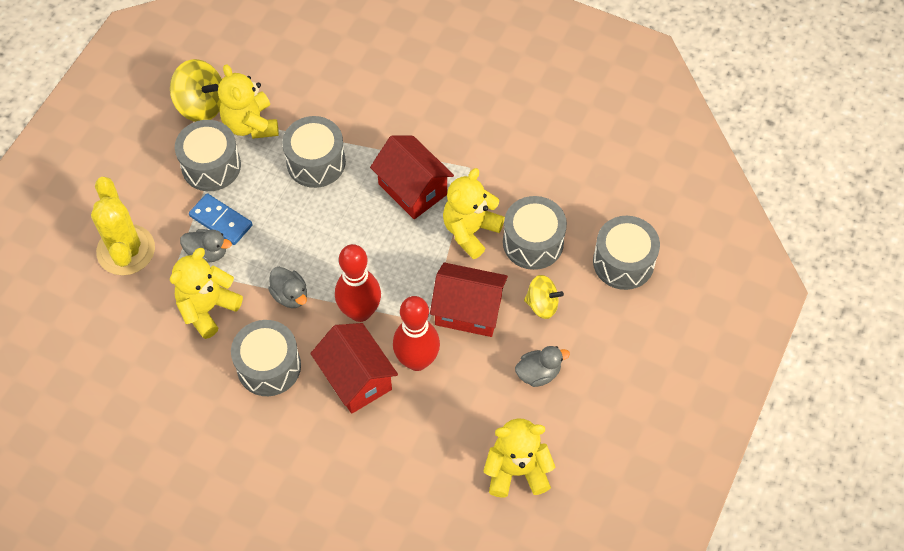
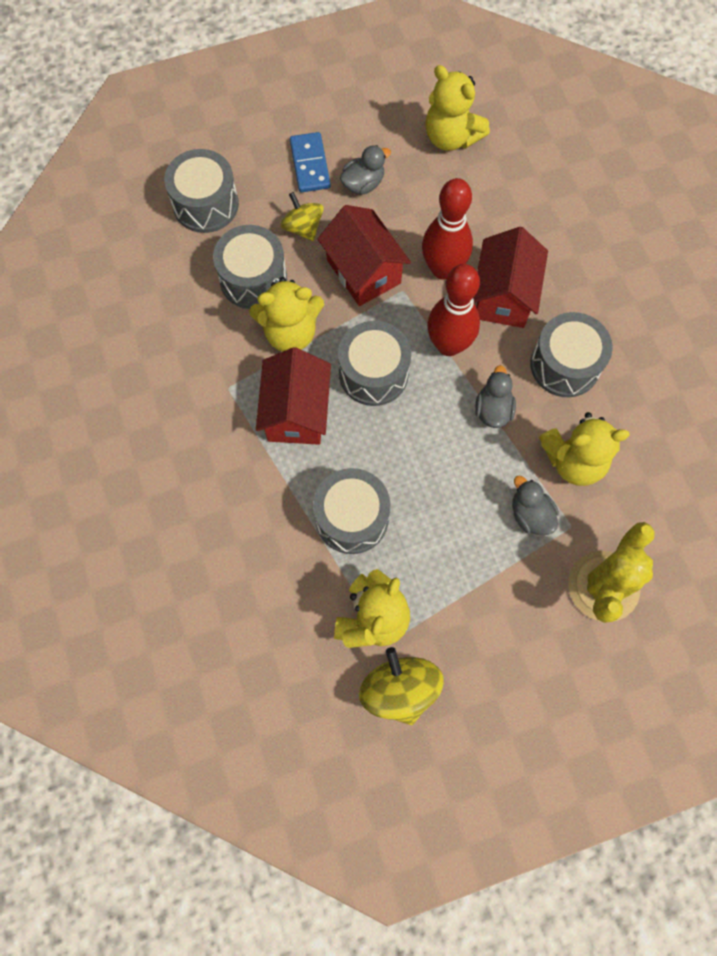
camera: 135 degrees left, 10 degrees up
grey drum [175,120,241,191] -> grey drum moved to [338,321,411,406]
blue domino [189,193,253,245] -> blue domino moved to [290,132,331,192]
grey duck [515,346,570,387] -> grey duck turned 120 degrees clockwise [340,145,391,195]

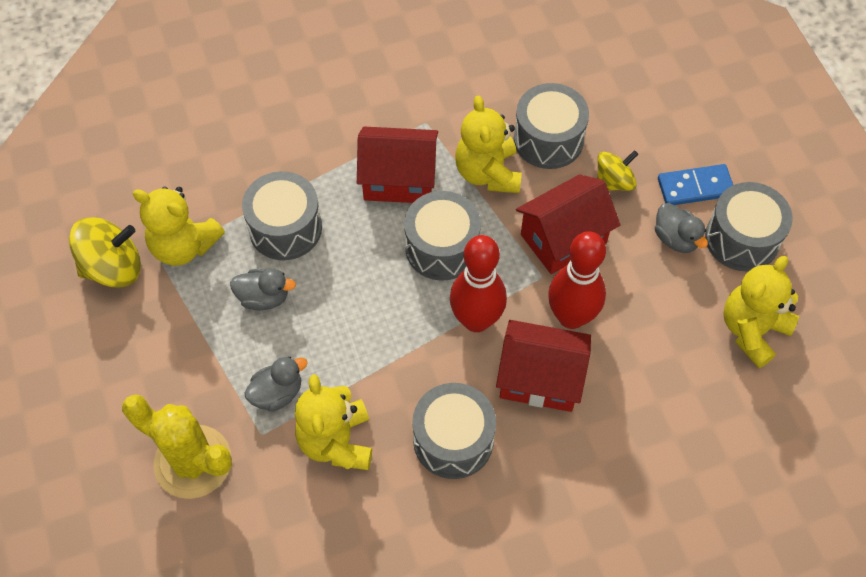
camera: 90 degrees right, 10 degrees down
grey drum [164,149,239,233] -> grey drum moved to [705,182,793,271]
grey duck [475,365,516,428] -> grey duck moved to [230,268,296,310]

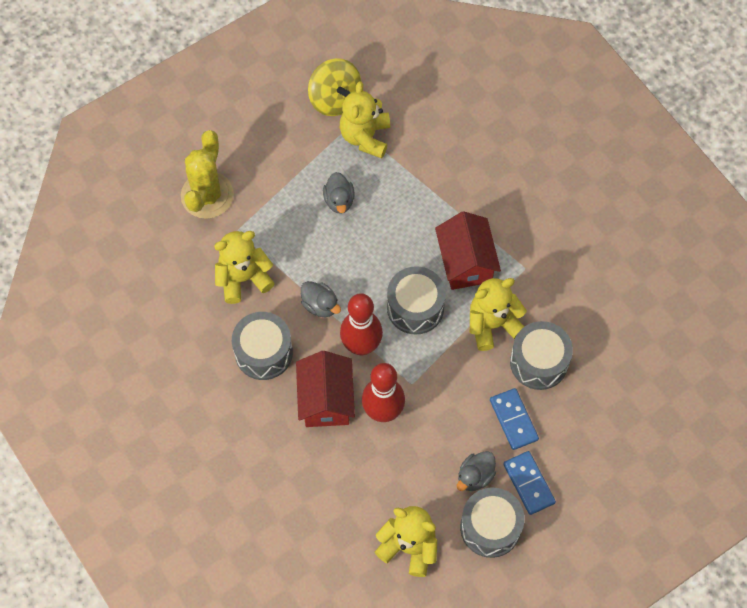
camera: 75 degrees right, 5 degrees up
grey drum [242,171,322,260] -> none
grey duck [244,356,308,412] -> grey duck moved to [301,281,341,318]
red house [516,174,621,274] -> none
yellow spinning top [597,150,638,191] -> blue domino [490,388,539,450]

